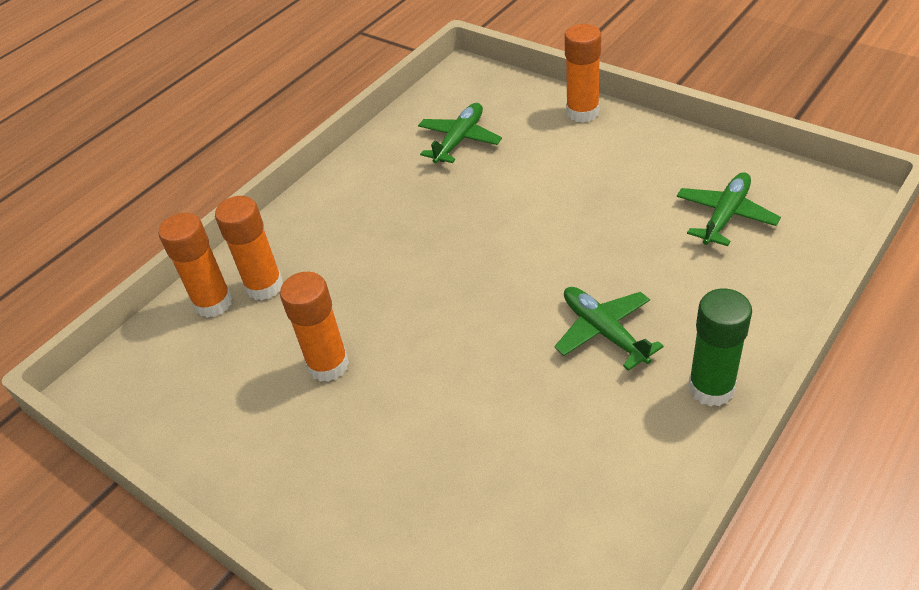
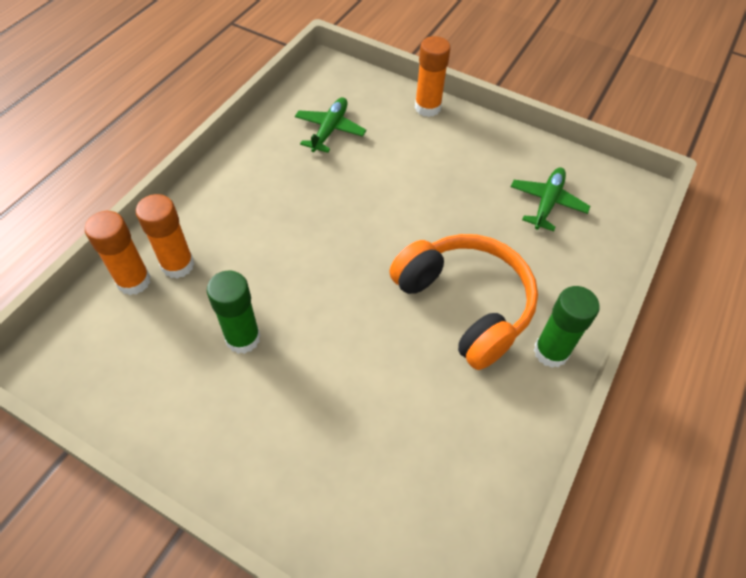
camera: 15 degrees left, 10 degrees up
orange glue stick [280,272,349,382] -> green glue stick [207,270,261,354]
green plane [554,287,664,371] -> orange headphones [389,234,538,370]

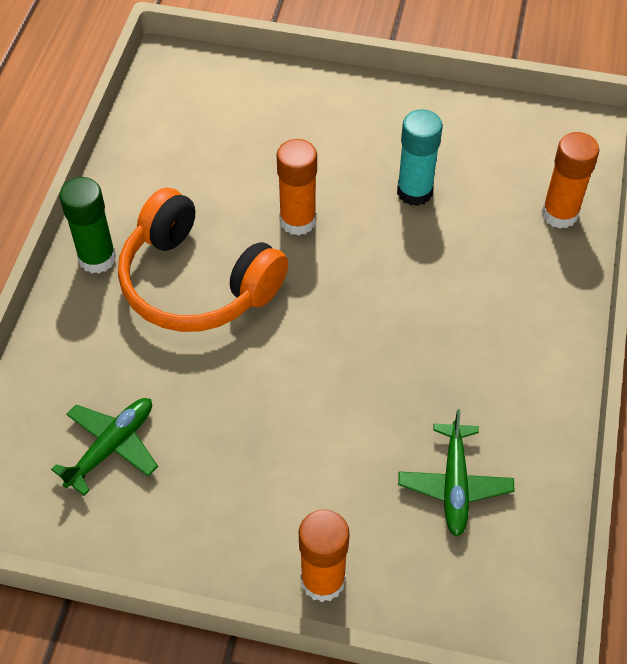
camera: 165 degrees right, 0 degrees up
orange glue stick [136,194,194,279] -> orange glue stick moved to [277,139,317,236]
green glue stick [207,270,261,354] -> turquoise glue stick [397,109,443,206]
green plane [511,167,590,231] -> green plane turned 150 degrees counterclockwise [51,398,158,496]

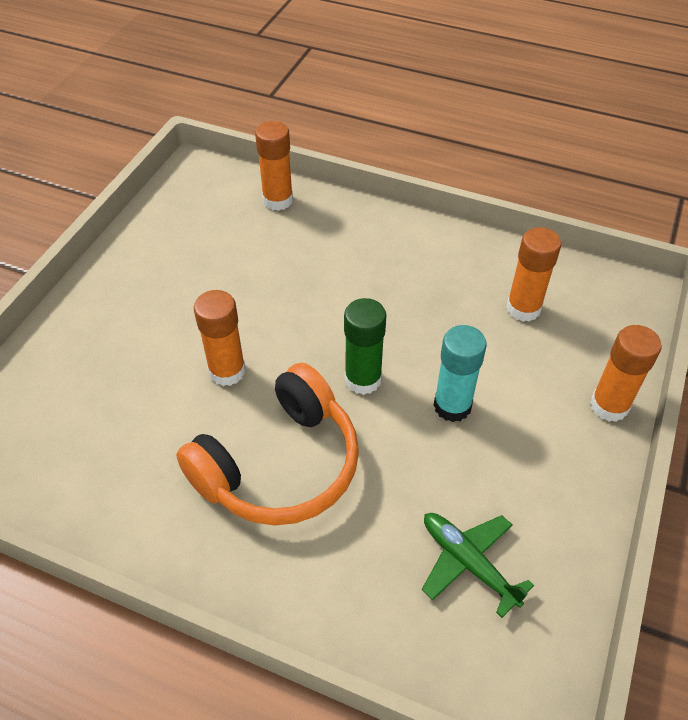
camera: 80 degrees left, 5 degrees down
green glue stick [59,177,116,273] -> green glue stick moved to [344,298,386,395]
turquoise glue stick [397,109,443,206] -> turquoise glue stick moved to [434,325,487,422]
green plane [398,409,514,537] -> orange glue stick [506,227,561,322]

